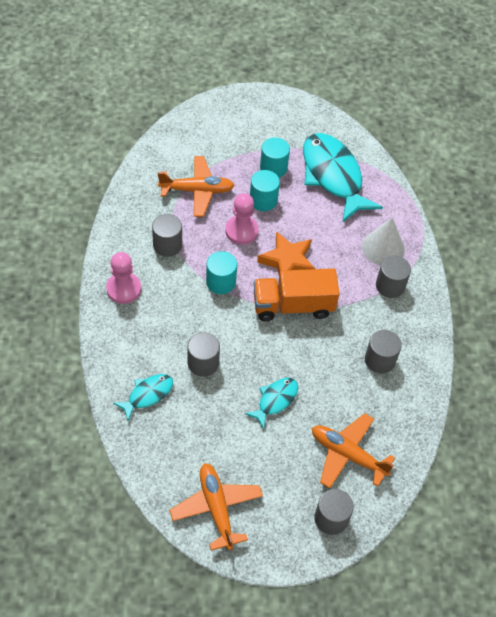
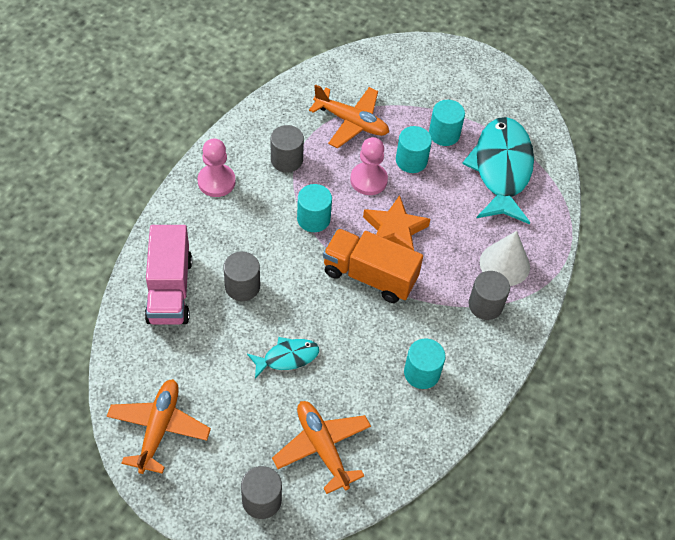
camera: 30 degrees right, 0 degrees up
turquoise fish [113,374,173,421] -> pink truck [145,225,192,325]
grey cylinder [365,330,402,373] -> turquoise cylinder [404,338,446,389]

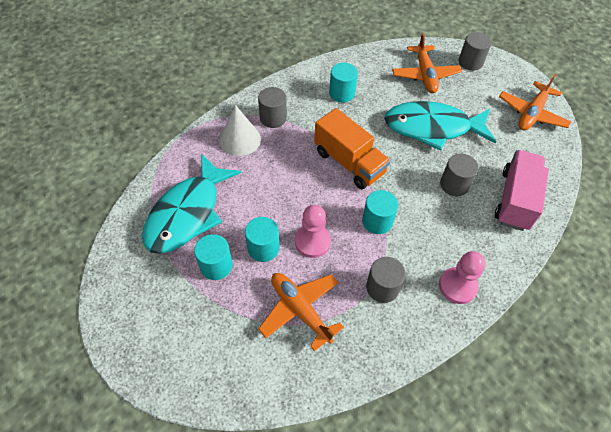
camera: 155 degrees left, 0 degrees up
turquoise fish [247,337,319,379] -> turquoise fish [384,101,496,151], size x2.05
orange star [363,195,430,250] -> none

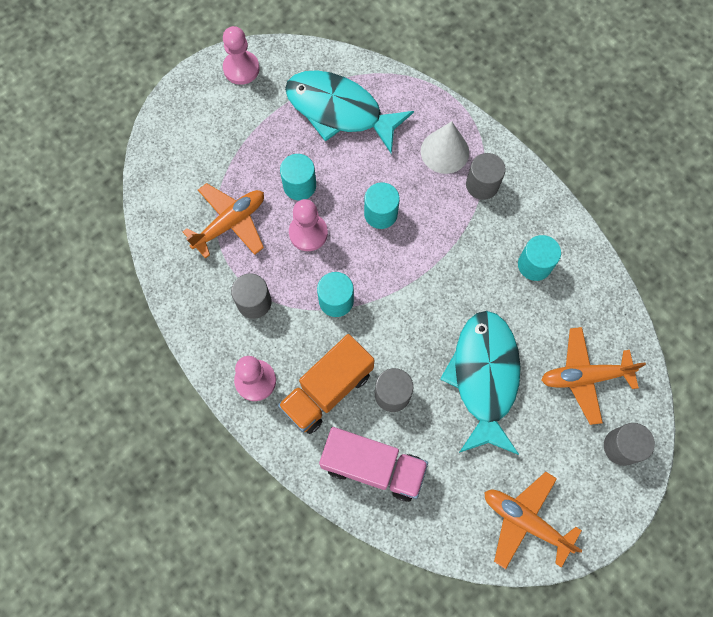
camera: 90 degrees right, 15 degrees up
turquoise cylinder [194,234,233,280] -> turquoise cylinder moved to [364,183,400,229]
orange truck [314,108,390,189] -> orange truck moved to [278,334,374,434]
none -> pink pawn [223,26,260,85]

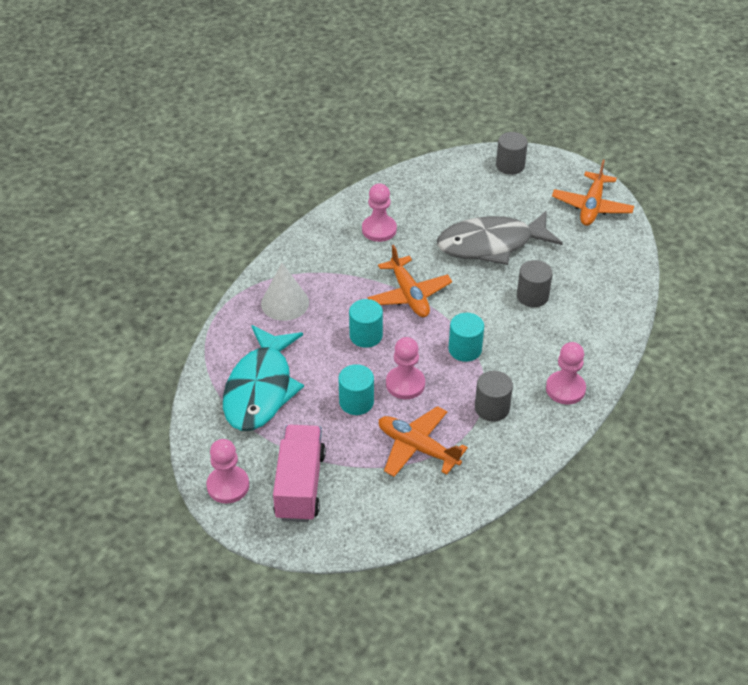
camera: 105 degrees left, 25 degrees down
orange truck [278,334,374,434] -> none
pink truck [319,427,428,502] -> pink truck moved to [273,425,326,522]
turquoise fish [440,311,521,455] -> grey fish [437,211,563,265]
grey cylinder [466,153,506,200] -> none
turquoise cylinder [518,235,561,281] -> pink pawn [362,183,397,242]
orange plane [541,327,646,425] -> orange plane moved to [368,245,452,317]

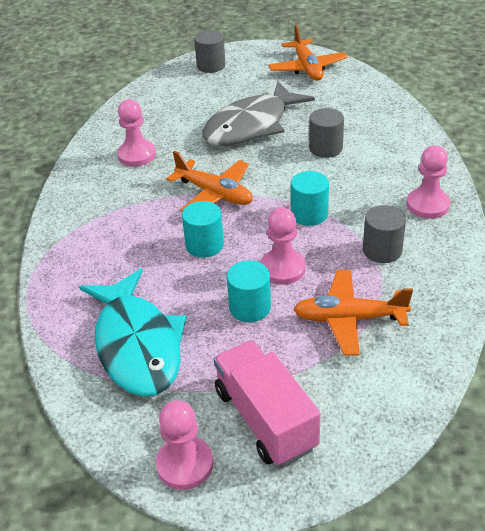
camera: 30 degrees left, 5 degrees down
white cone [261,263,309,321] -> none

